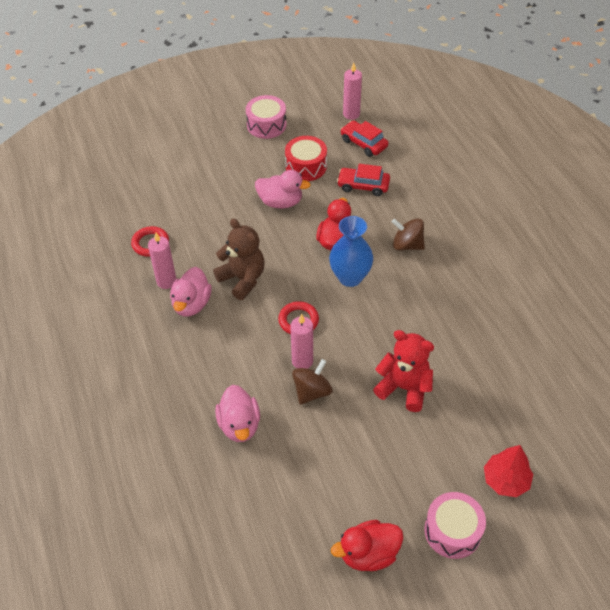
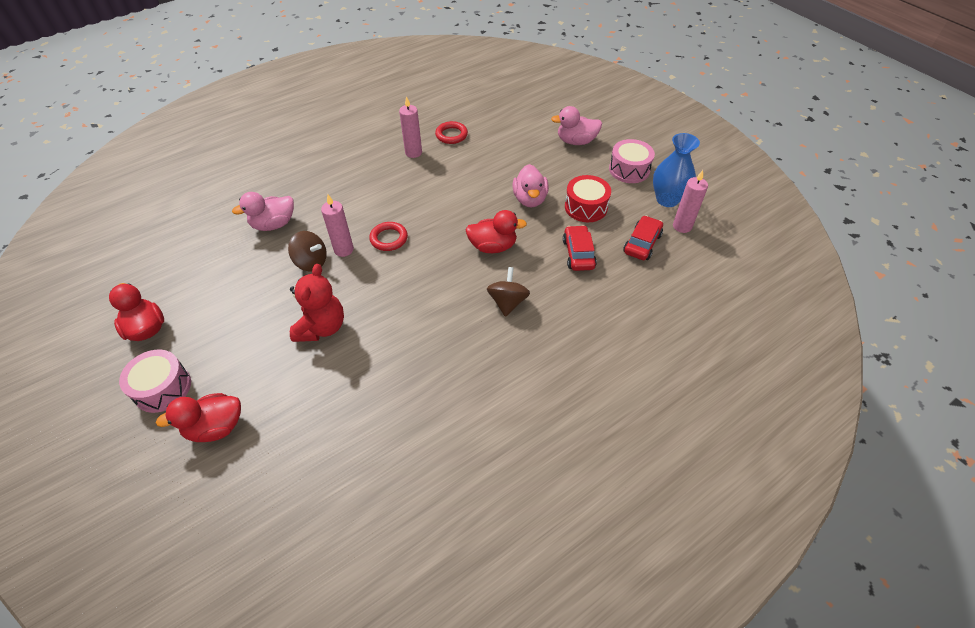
camera: 75 degrees right, 0 degrees up
pink duck [170,267,212,317] -> pink duck moved to [551,106,602,145]
brown teddy bear [213,218,265,300] -> none
blue vase [329,216,373,287] -> blue vase moved to [653,133,700,207]
red tree [484,445,533,497] -> red duck [156,393,241,442]

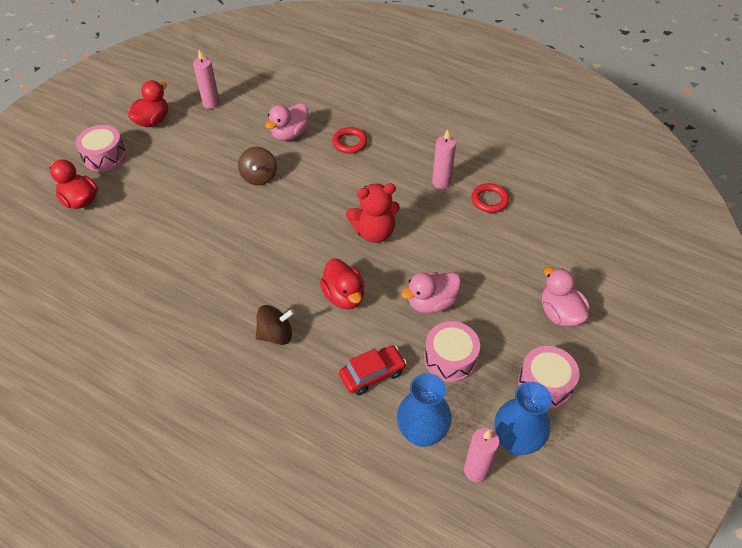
camera: 65 degrees right, 0 degrees up
pink duck [232,192,294,231] -> pink duck turned 90 degrees counterclockwise [265,103,309,141]
red teddy bear [290,264,344,342] -> red teddy bear moved to [346,184,400,243]
pink candle [321,195,354,257] -> pink candle moved to [193,50,220,109]
red ring [369,222,408,251] -> red ring moved to [332,127,367,153]
red drum [565,175,611,222] -> pink drum [424,321,480,382]
red car [623,216,663,260] -> blue vase [397,373,452,447]

